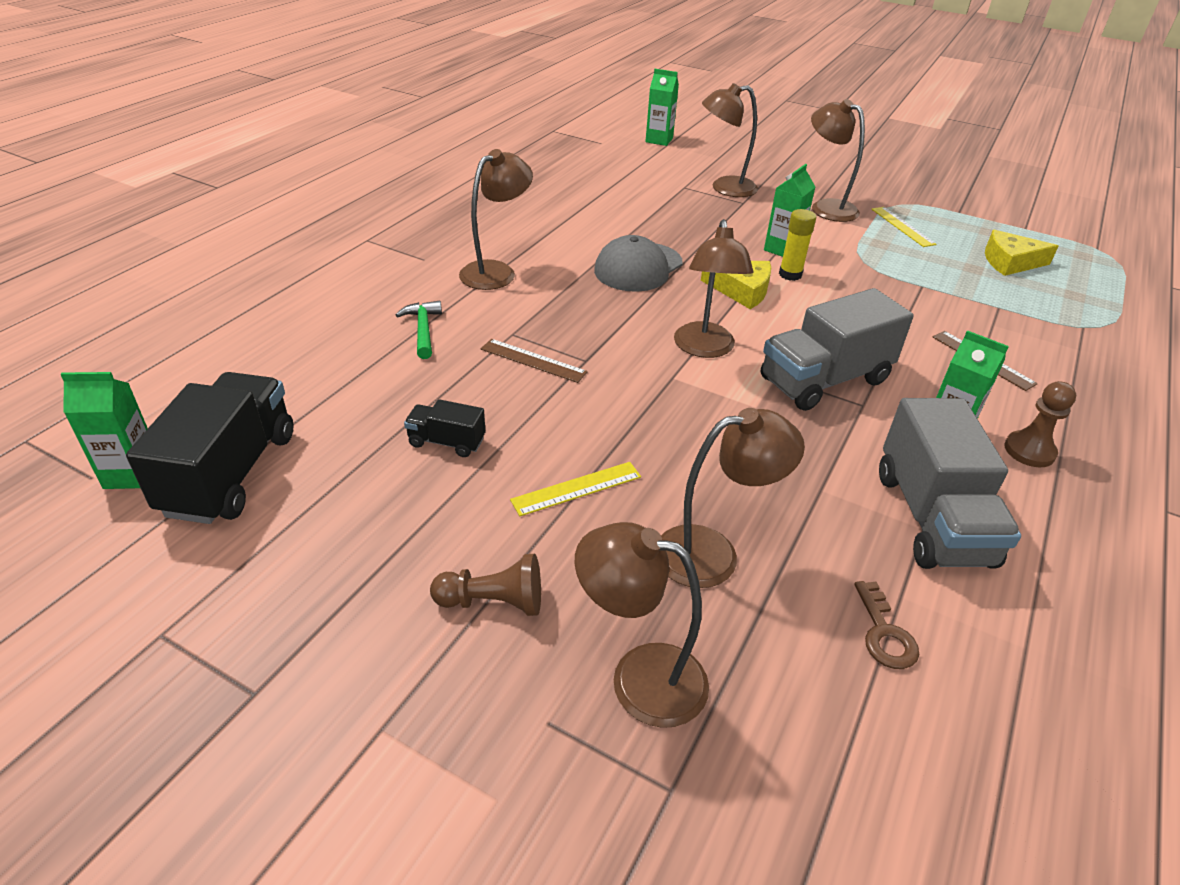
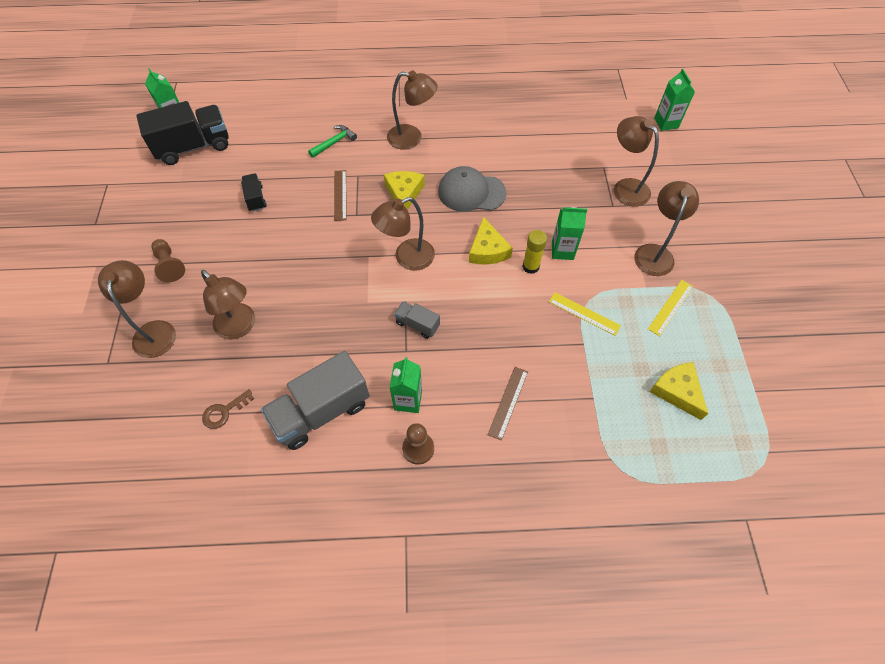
camera: 60 degrees right, 20 degrees up
yellow ruler [510,462,641,516] -> yellow ruler moved to [549,292,621,336]
grey truck [761,288,914,411] -> grey truck [394,301,440,339], size x0.49
none -> yellow cheese [384,171,425,210]

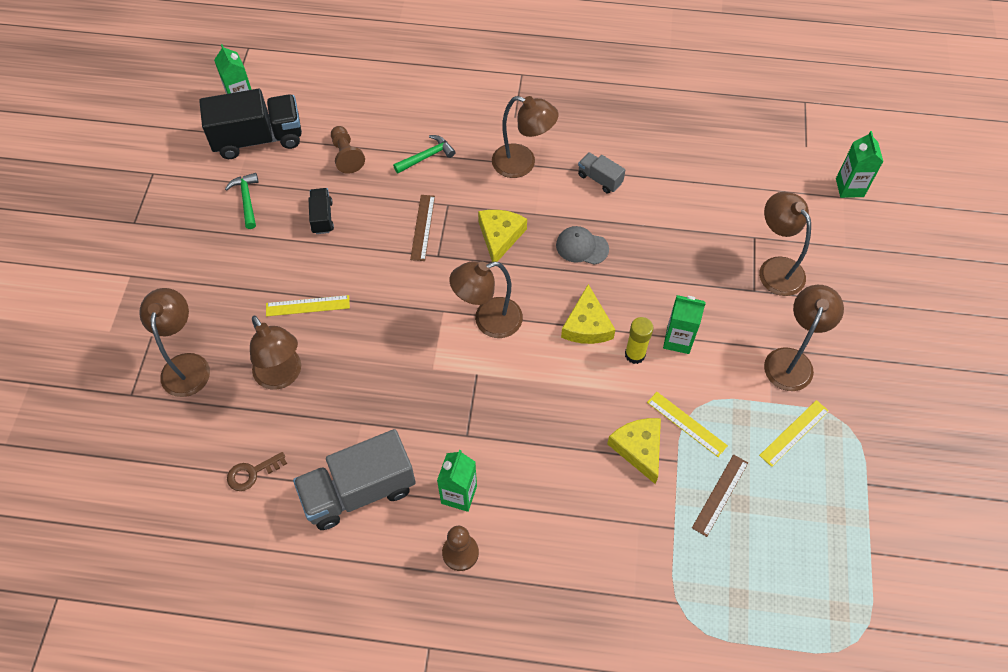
camera: 10 degrees right, 0 degrees up
brown pawn [151,239,185,282] -> brown pawn moved to [331,126,365,174]
grey truck [394,301,440,339] -> grey truck moved to [578,152,625,193]
grey cap [438,166,506,212] -> grey cap [556,226,609,265], size x0.63
brown ruler [488,367,528,441] -> brown ruler moved to [692,454,748,537]
yellow cheese [650,362,708,420] -> yellow cheese moved to [607,418,661,484]
none -> green hammer [225,173,259,229]
none -> yellow ruler [266,295,350,317]

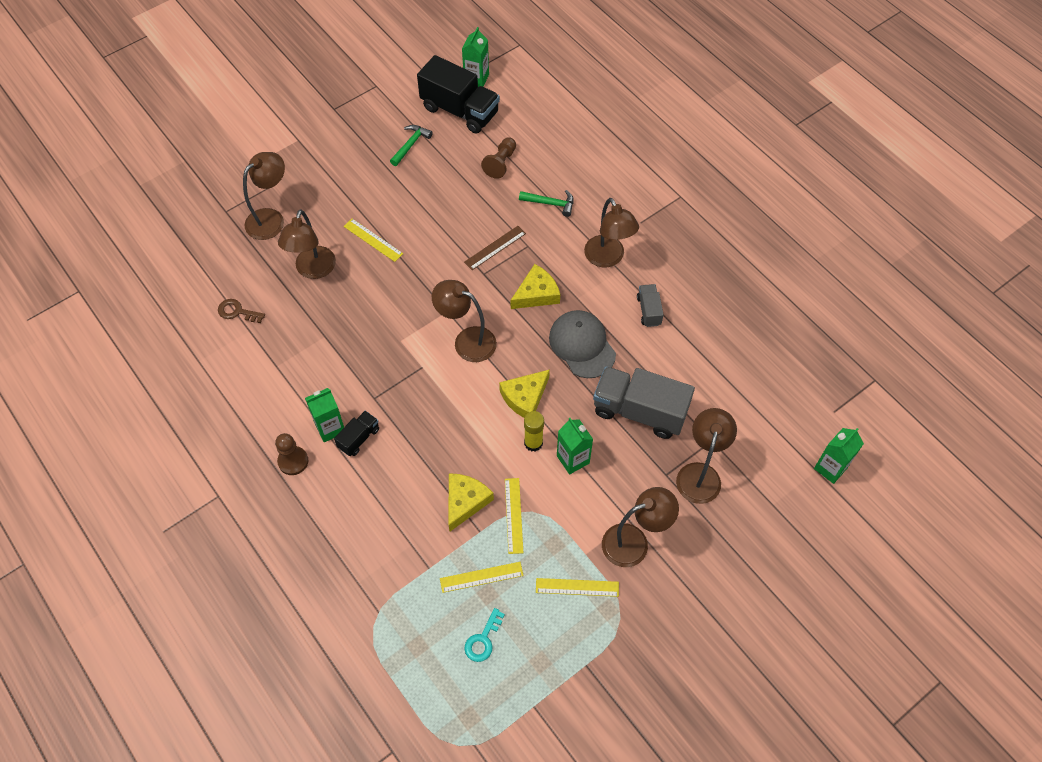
camera: 45 degrees right, 0 degrees up
grey truck [293,429,416,530] -> grey truck moved to [593,366,695,439]
black truck [308,188,334,234] -> black truck moved to [334,411,379,456]
grey cap [556,226,609,265] -> grey cap [549,310,616,378], size x1.58
brown ruler [692,454,748,537] -> yellow ruler [440,562,524,593]
none -> turquoise key [464,608,505,662]

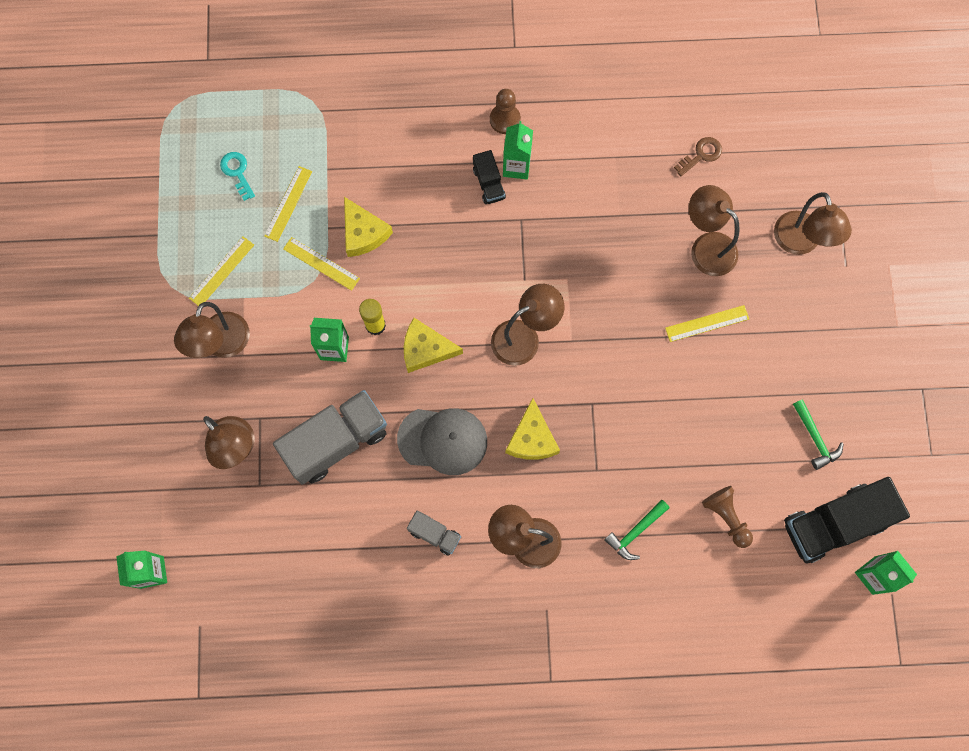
camera: 125 degrees right, 15 degrees up
brown ruler [464,226,526,270] -> none
yellow cheese [499,369,550,418] -> yellow cheese turned 75 degrees counterclockwise [404,318,463,373]

